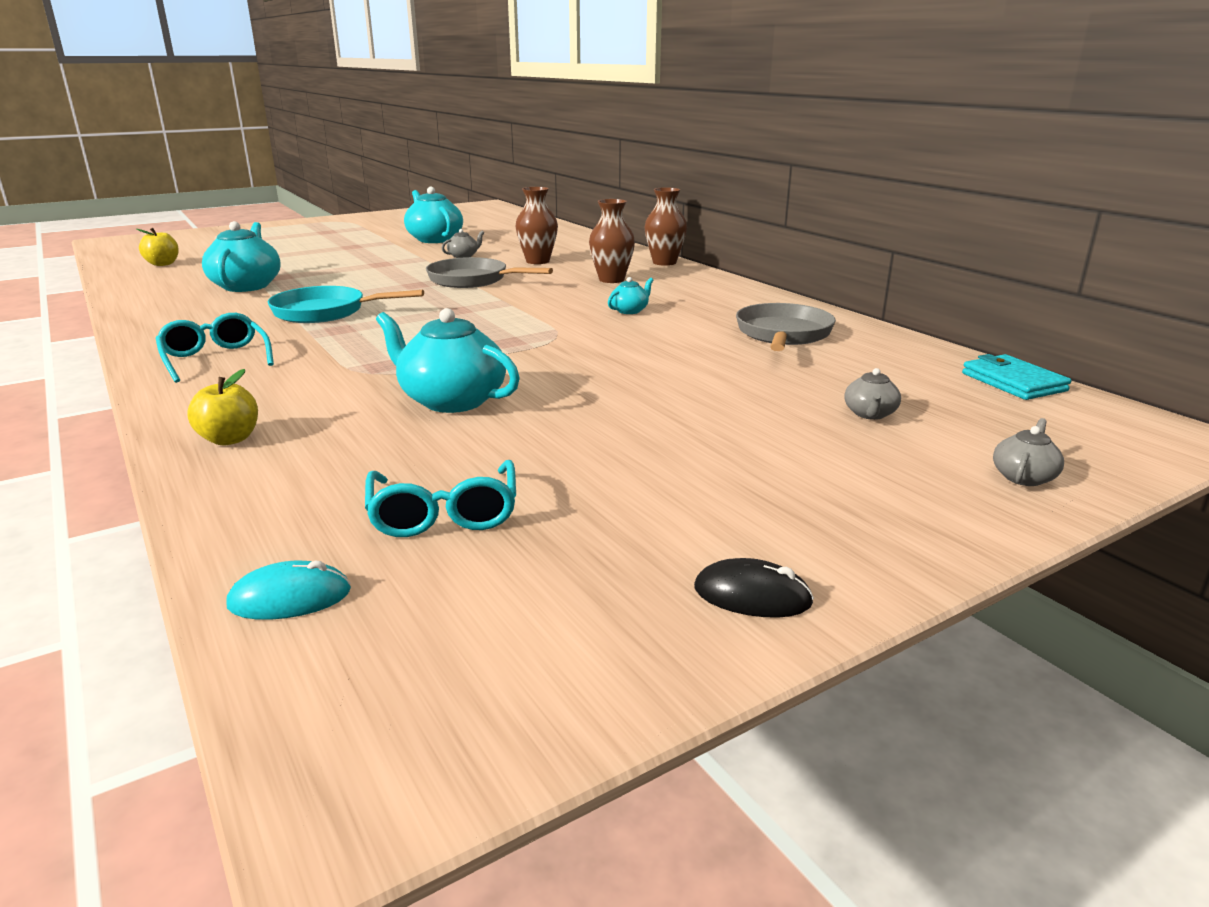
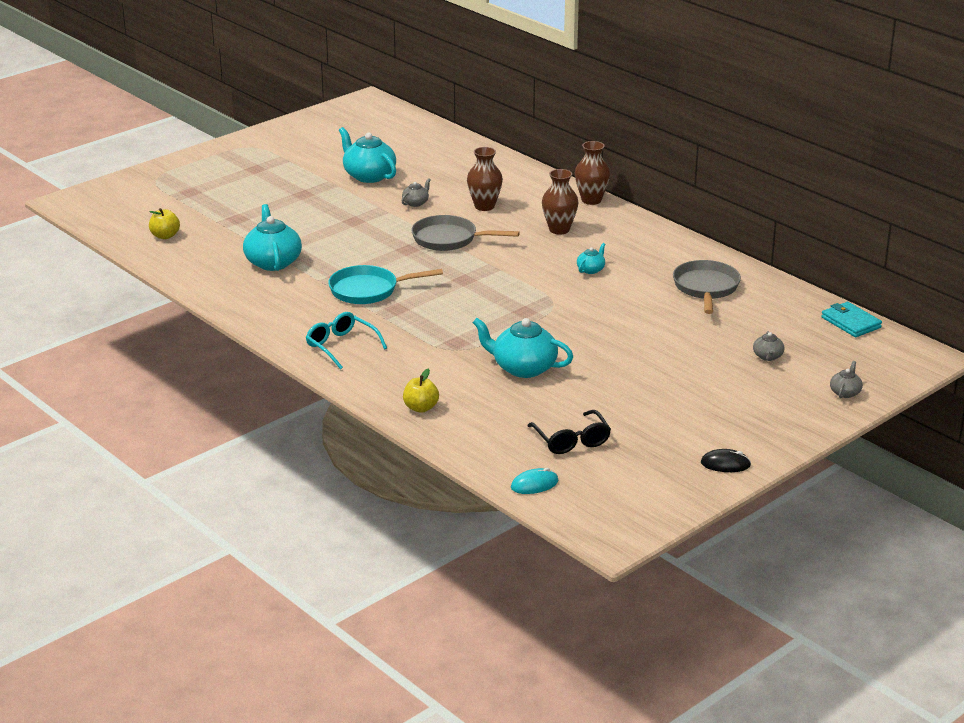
camera: 10 degrees left, 5 degrees up
turquoise glasses [365,460,516,537] -> black glasses [527,410,611,454]

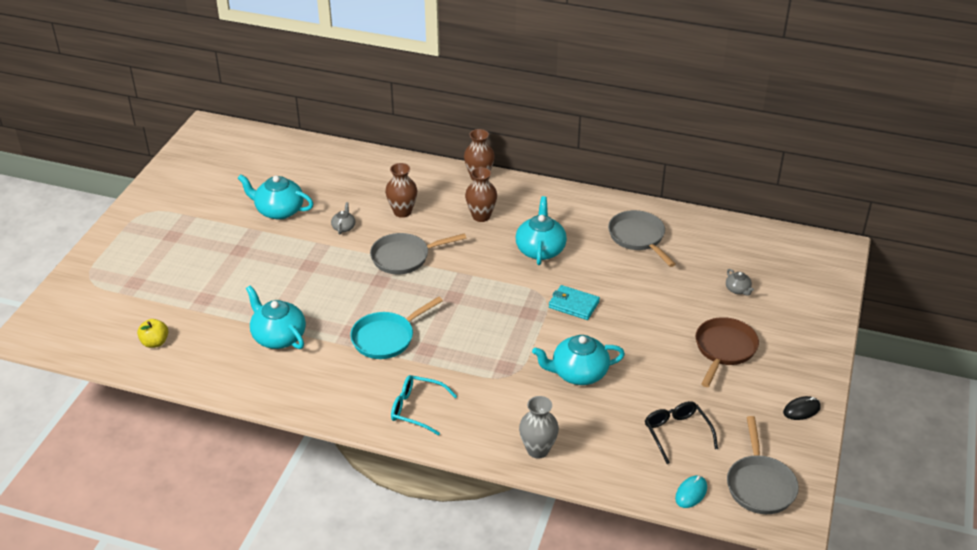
camera: 30 degrees left, 10 degrees up
yellow apple [403,369,439,413] -> grey vase [519,396,559,459]
black glasses [527,410,611,454] -> black glasses turned 150 degrees counterclockwise [645,401,718,464]
turquoise teapot [577,243,606,274] -> turquoise teapot [516,196,567,265], size x2.05
turquoise wallet [821,302,882,337] -> turquoise wallet moved to [549,285,600,320]
grey teapot [830,361,863,398] -> none
none -> brown pan [696,317,759,387]
none -> grey pan [727,416,799,514]

